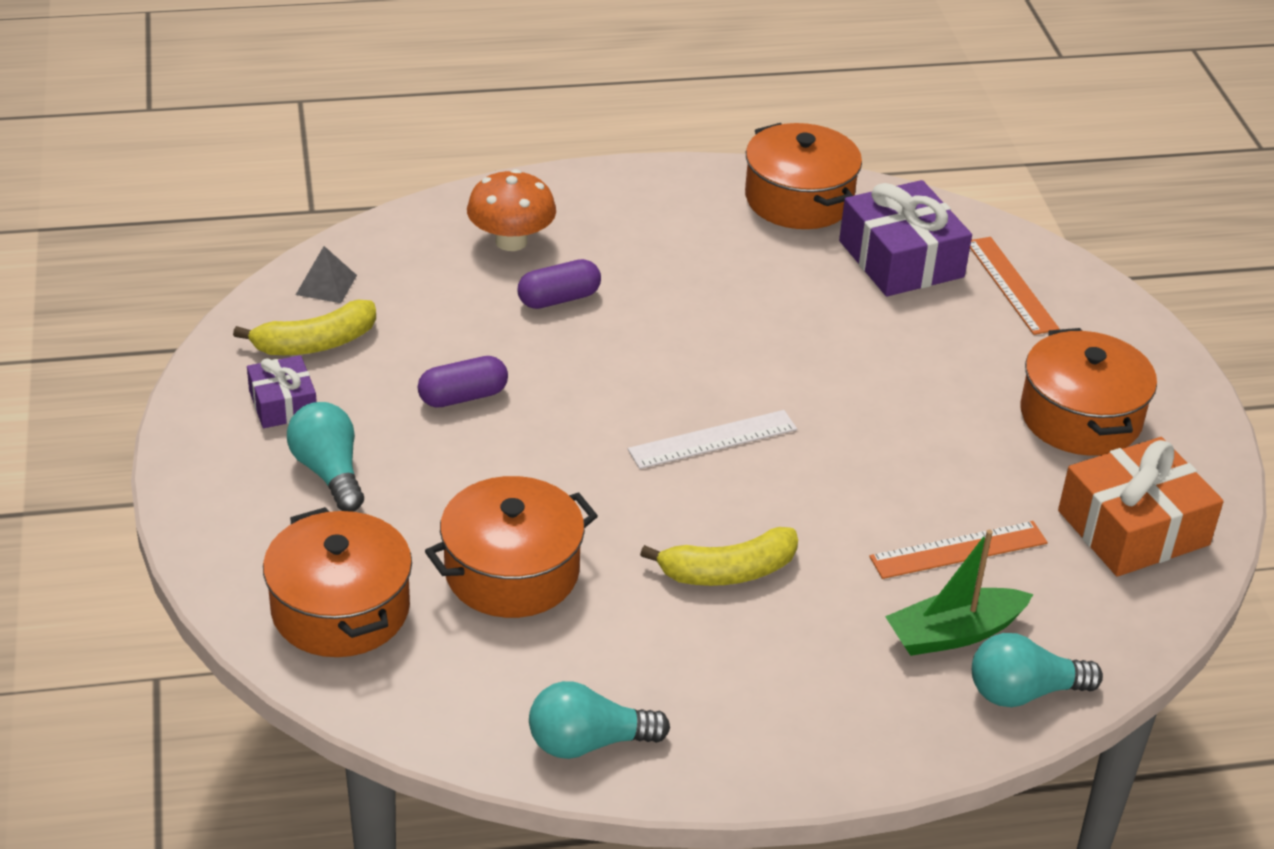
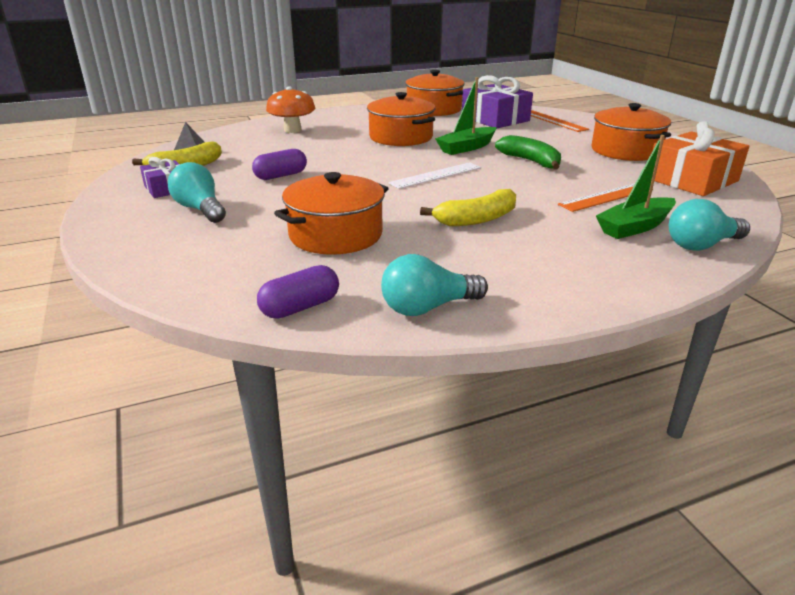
camera: 10 degrees left, 10 degrees down
orange pot [263,507,412,657] -> orange pot moved to [367,92,435,146]
purple capsule [517,259,601,309] -> purple capsule moved to [257,265,339,319]
none -> green boat [435,77,496,155]
none -> green banana [495,135,561,170]

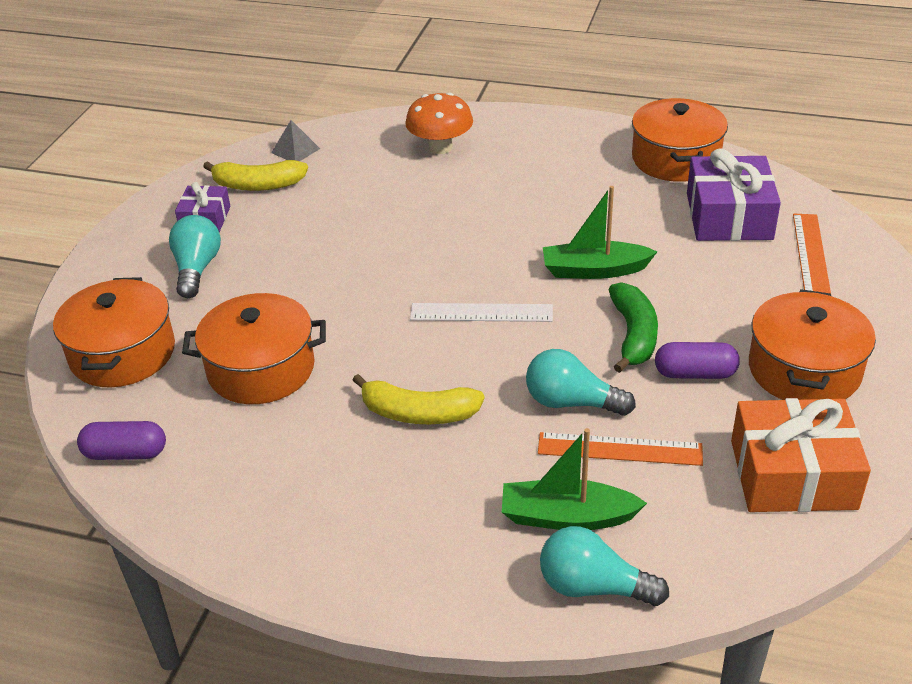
camera: 40 degrees right, 10 degrees up
purple capsule [252,149,307,180] -> purple capsule moved to [655,342,740,379]
orange pot [367,92,435,146] -> orange pot moved to [53,277,175,387]
turquoise light bulb [381,254,488,316] -> turquoise light bulb moved to [526,349,636,416]

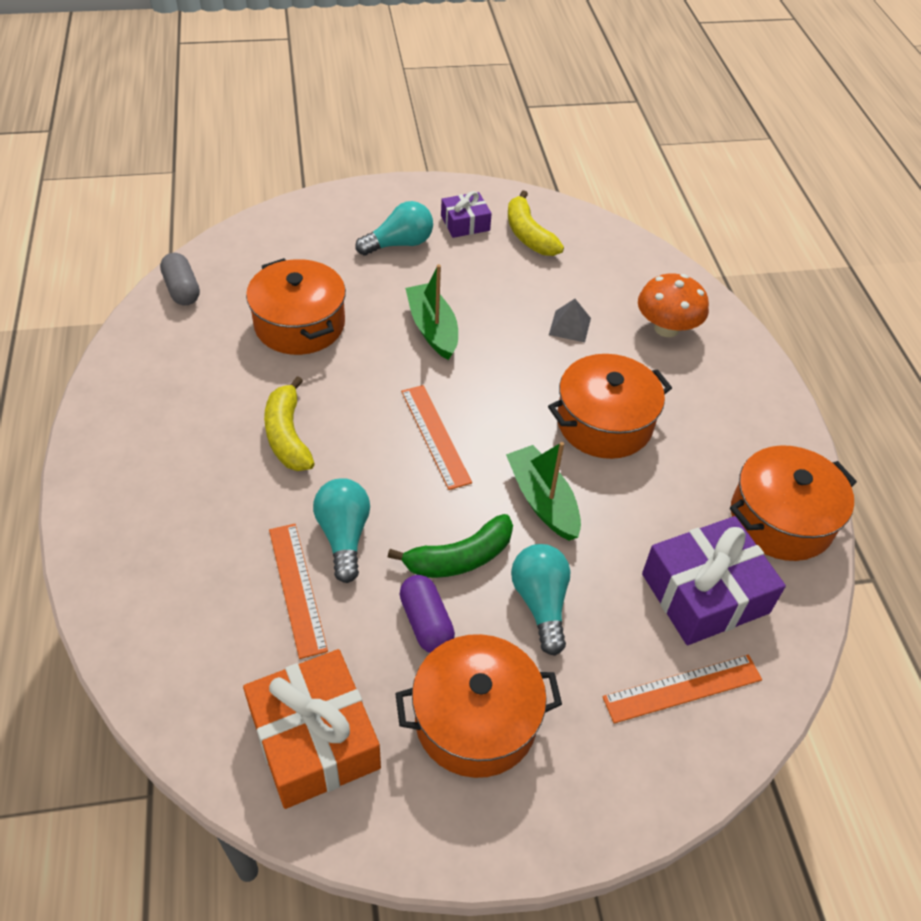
camera: 60 degrees right, 10 degrees up
orange pot [53,277,175,387] -> orange pot moved to [548,354,672,459]
purple capsule [77,421,166,460] -> grey capsule [160,253,200,306]
grey pyramid [271,120,320,161] -> grey pyramid moved to [549,299,591,342]
white ruler [410,303,553,322] -> orange ruler [401,385,472,490]
green boat [502,428,647,530] -> green boat moved to [405,264,458,360]
turquoise light bulb [540,526,669,606] -> turquoise light bulb moved to [511,544,570,656]

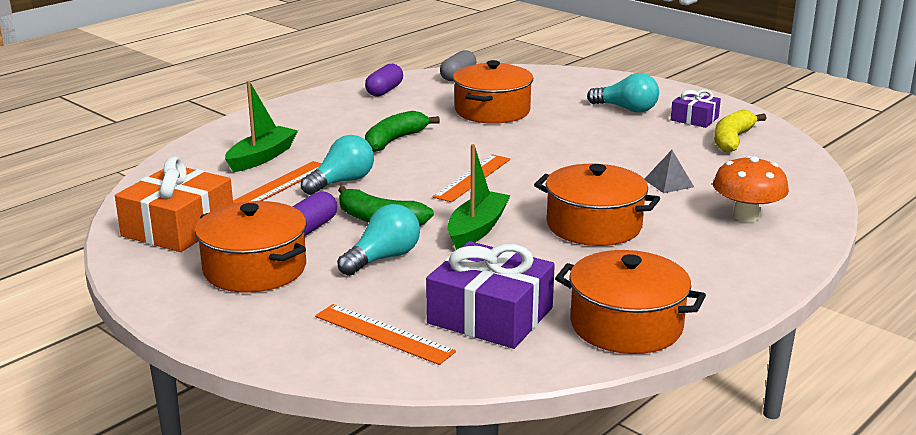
camera: 55 degrees right, 25 degrees down
yellow banana [264,376,315,471] -> green banana [365,111,440,152]
green boat [405,264,458,360] -> green boat moved to [225,81,298,172]
none -> purple capsule [365,64,403,96]

